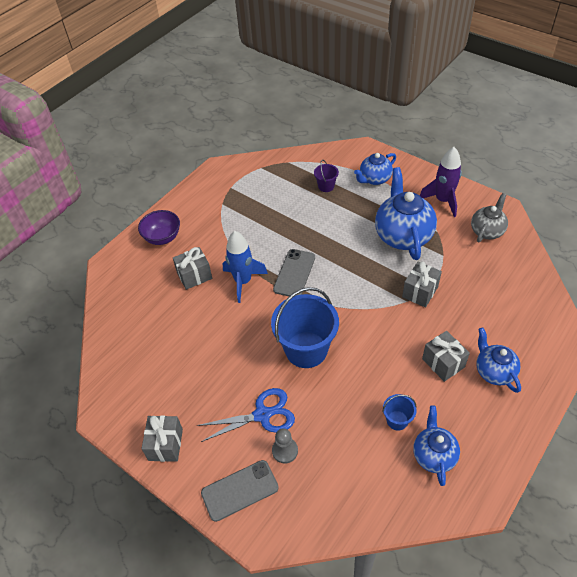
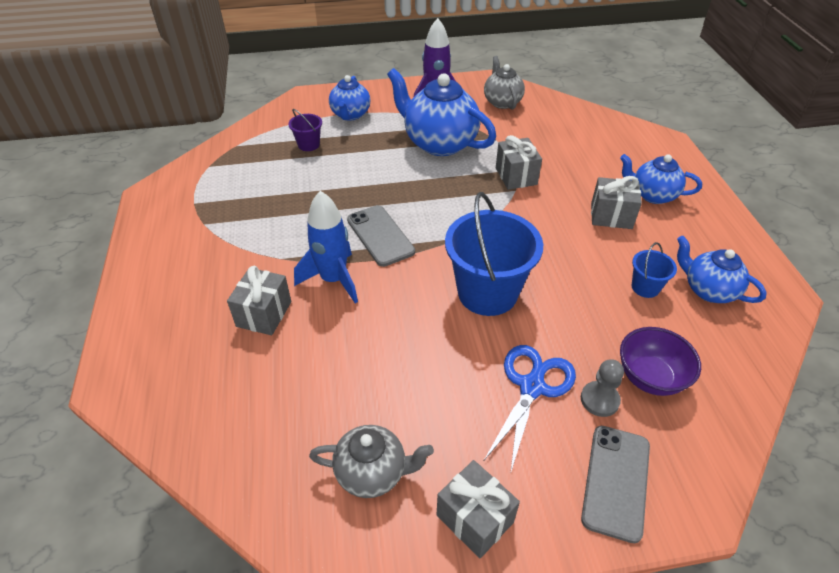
camera: 50 degrees left, 5 degrees down
purple bowl [138,210,180,245] -> purple bowl moved to [620,327,701,396]
none -> grey teapot [309,425,434,498]

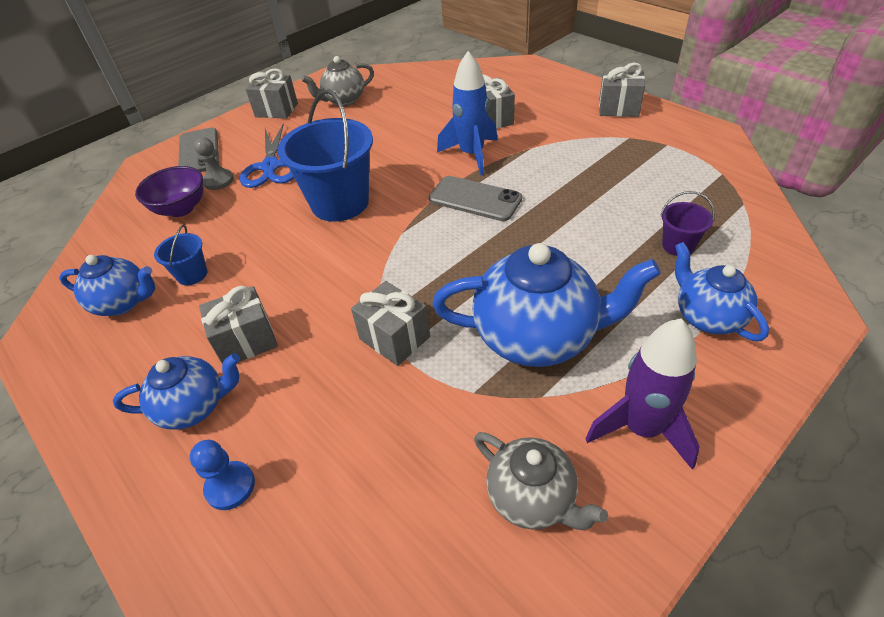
camera: 150 degrees right, 0 degrees up
none -> blue pawn [190,440,255,510]
none -> grey gift [599,63,645,117]

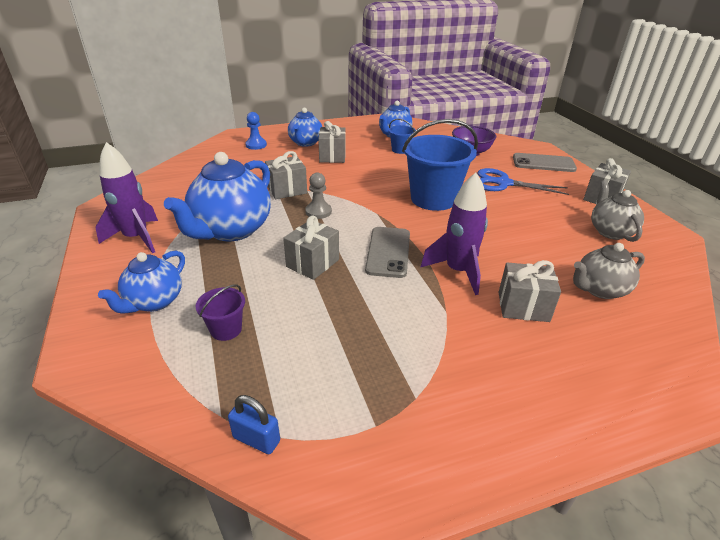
camera: 110 degrees right, 10 degrees down
grey pawn [194,137,234,190] -> grey pawn moved to [305,173,332,219]
grey phone [429,176,522,221] -> grey phone turned 45 degrees counterclockwise [365,227,410,278]
blue rocket [437,51,498,175] -> purple rocket [420,172,488,295]
grey teapot [474,432,608,530] -> grey teapot moved to [573,243,645,299]
grey gift [599,63,645,117] -> grey gift moved to [283,216,339,280]
blue teapot [675,242,769,341] -> blue teapot turned 120 degrees clockwise [98,251,185,314]
none -> blue padlock [228,395,280,454]

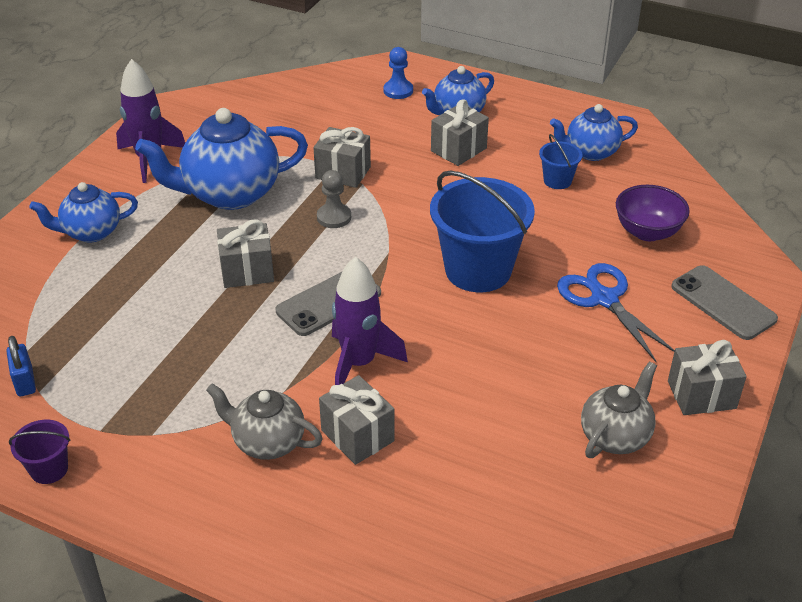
camera: 45 degrees right, 5 degrees up
purple bucket [196,284,245,341] -> purple bucket moved to [9,420,70,484]
grey teapot [573,243,645,299] -> grey teapot moved to [206,383,323,460]

